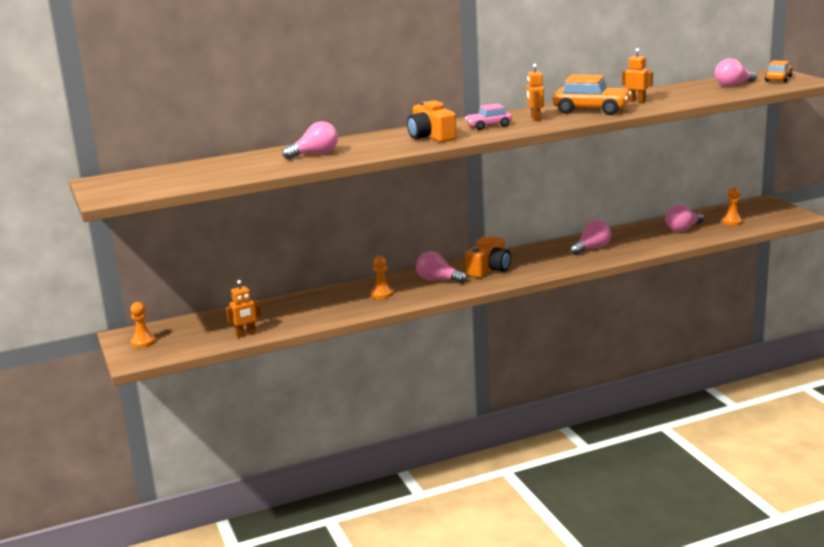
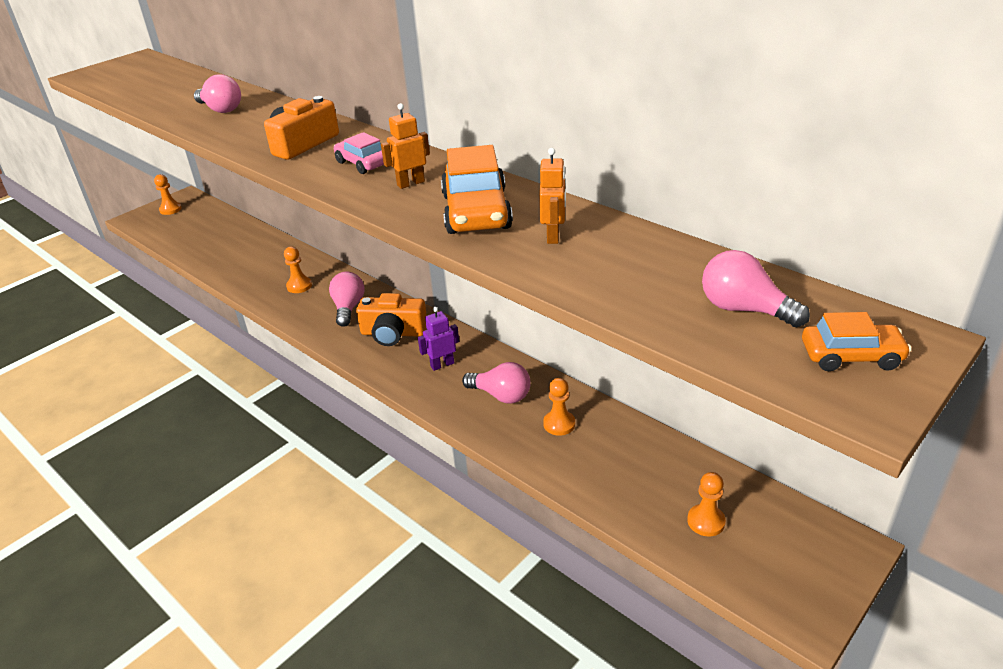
camera: 65 degrees right, 15 degrees up
orange robot [226,280,261,338] -> none
pink light bulb [665,204,704,232] -> none
none -> purple robot [418,307,459,371]
none -> orange pawn [543,378,575,436]

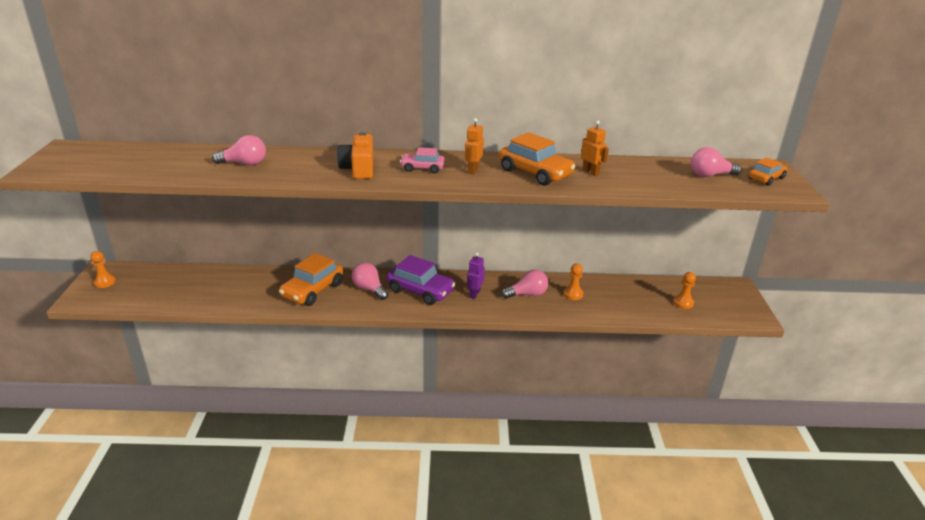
camera: 45 degrees left, 5 degrees down
orange pawn [284,247,312,293] -> orange car [279,253,343,306]
orange camera [356,293,427,346] -> purple car [387,255,456,305]

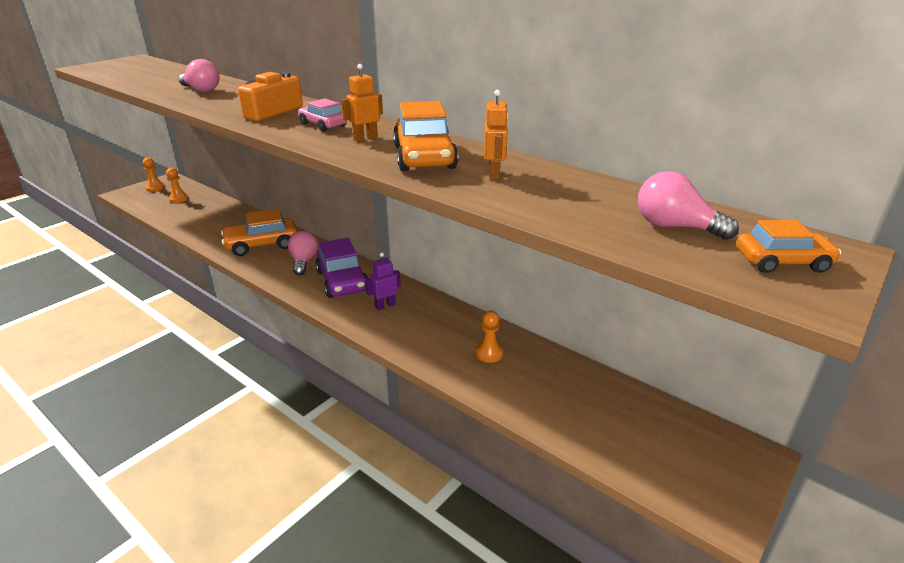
camera: 40 degrees right, 0 degrees up
pink light bulb [502,270,548,299] -> none
orange pawn [673,272,696,309] -> orange pawn moved to [166,168,189,203]

